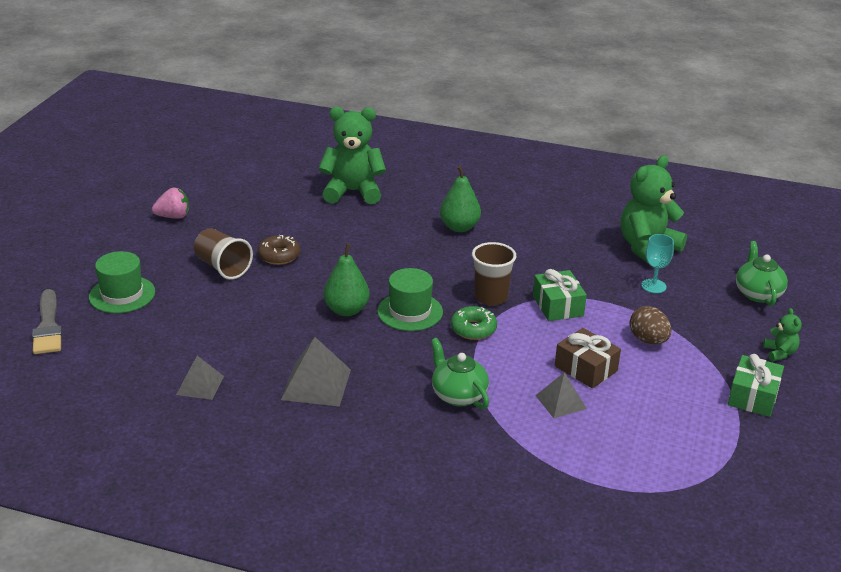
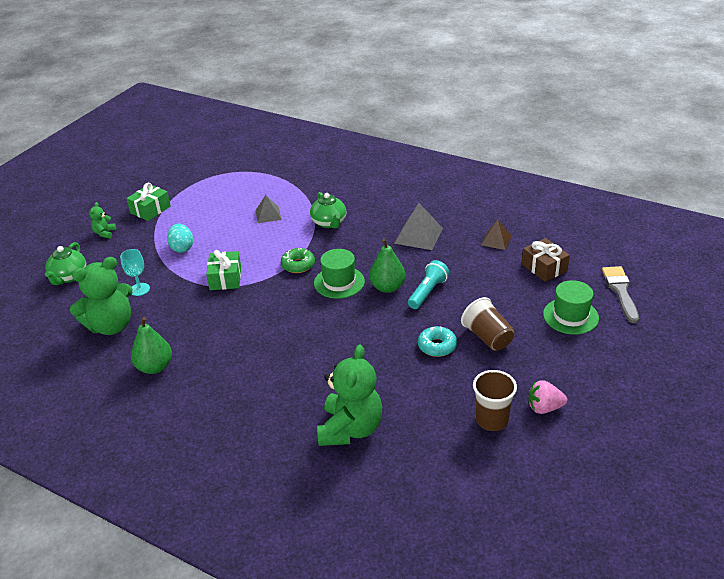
camera: 165 degrees left, 5 degrees up
grey pyramid [176,356,224,400] -> brown pyramid [481,220,512,250]
brown donut [258,235,300,265] -> turquoise donut [418,326,457,357]
green teddy bear [319,107,386,204] -> green teddy bear turned 90 degrees counterclockwise [317,345,382,446]
green pear [440,166,481,232] -> green pear moved to [131,317,172,374]
brown cup [472,242,516,306] -> brown cup moved to [473,370,517,431]
brown gift [555,328,621,388] -> brown gift moved to [522,238,570,282]
brown egg [629,306,671,345] -> turquoise egg [167,224,193,253]
none -> turquoise flashlight [408,260,449,309]

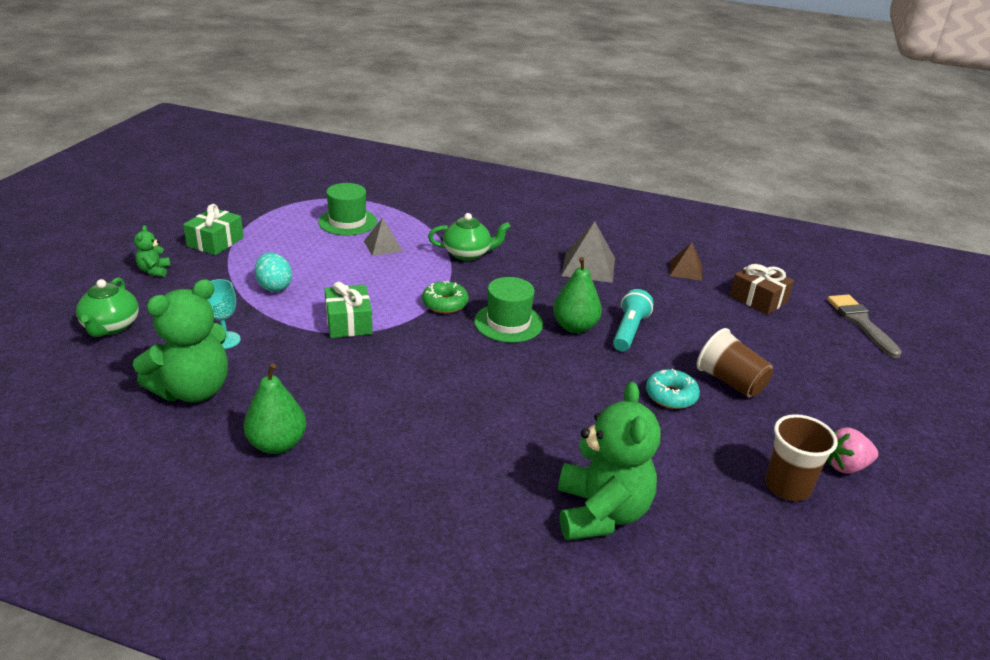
camera: 15 degrees left, 5 degrees down
green teapot [310,192,346,228] -> green teapot turned 60 degrees counterclockwise [428,213,510,261]
green hat [543,280,599,335] -> green hat moved to [318,183,377,236]

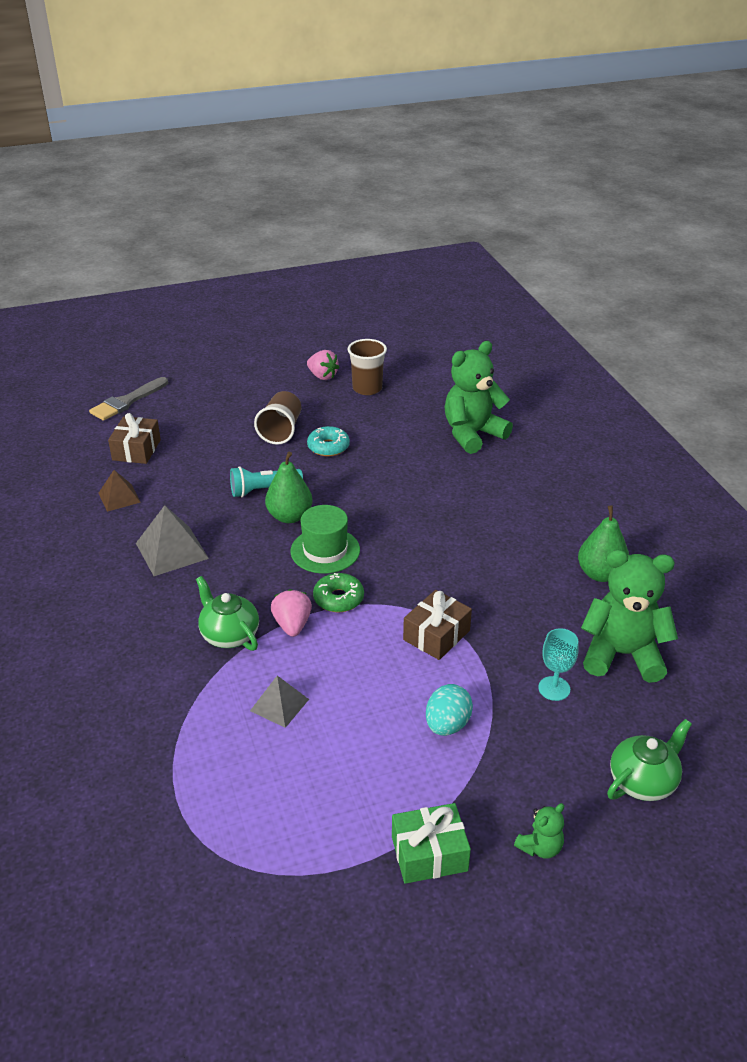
camera: 125 degrees left, 5 degrees up
green hat [318,183,377,236] -> none
green gift [325,281,373,338] -> brown gift [403,590,472,660]
none -> pink strawberry [271,589,312,637]

